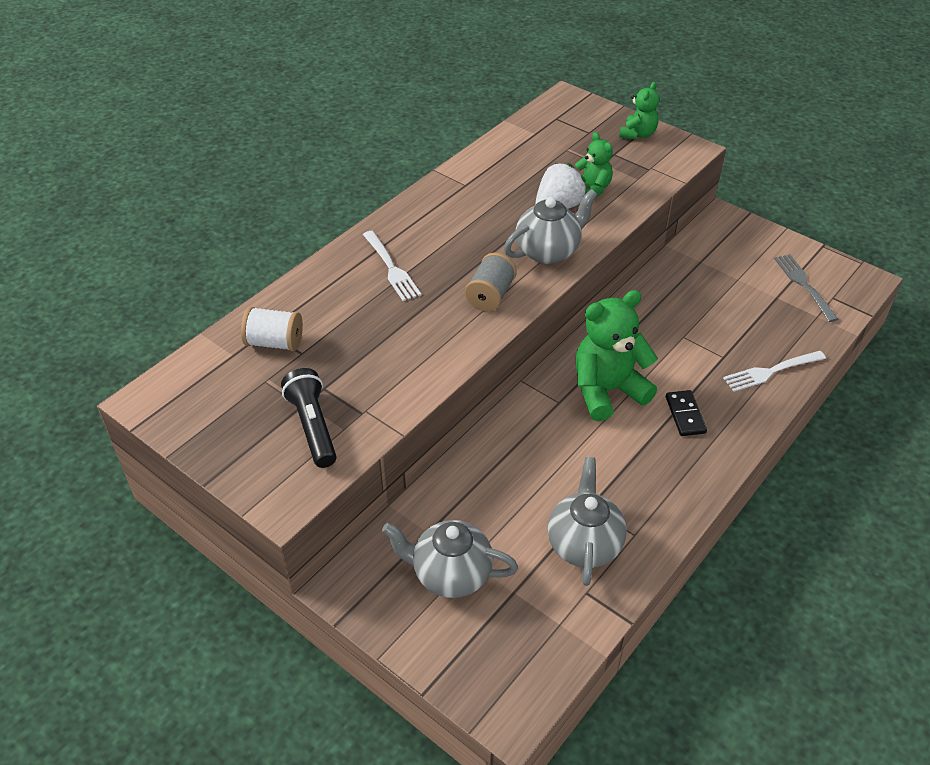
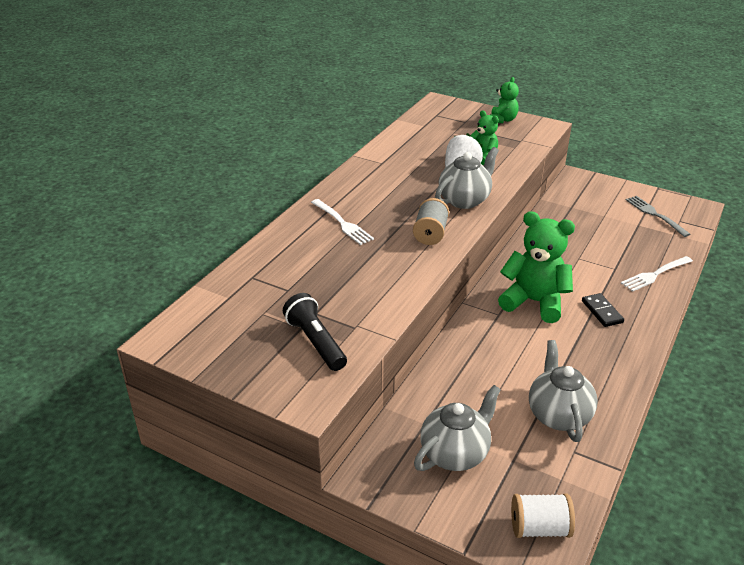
camera: 10 degrees left, 10 degrees down
white spool [241,307,303,351] -> white spool moved to [511,493,575,538]
grey teapot [382,520,518,598] -> grey teapot turned 135 degrees clockwise [414,385,501,471]
green teddy bear [576,290,658,421] -> green teddy bear turned 60 degrees clockwise [498,211,575,323]

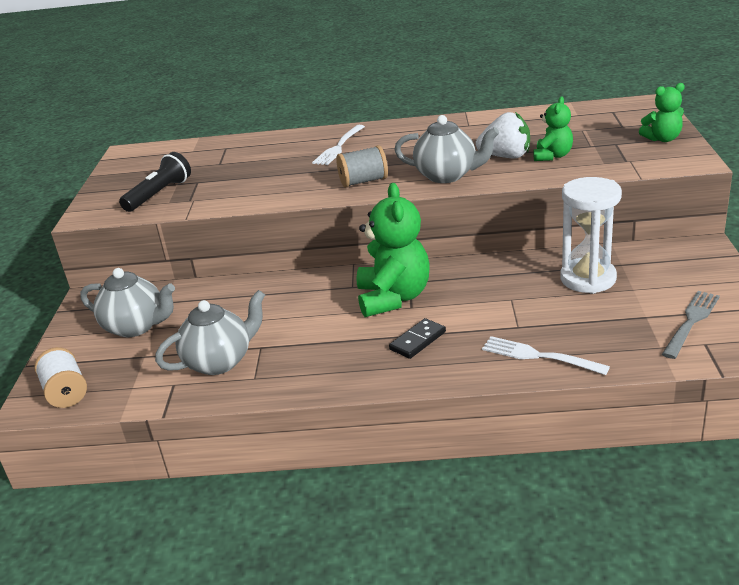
camera: 65 degrees right, 5 degrees down
none -> white hourglass [560,177,622,294]

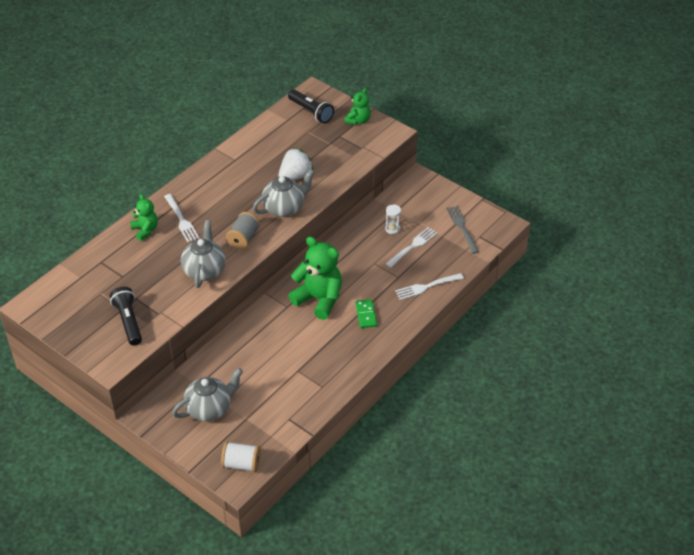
camera: 55 degrees left, 15 degrees up
grey teapot [155,290,265,375] -> grey teapot moved to [181,220,226,288]
black domino [389,318,446,359] -> green domino [355,299,377,328]
green teddy bear [533,96,573,161] -> green teddy bear moved to [130,194,158,241]
white hourglass [560,177,622,294] -> white hourglass [385,204,401,234], size x0.45
none -> black flashlight [288,89,334,123]
none -> white fork [386,227,438,268]

